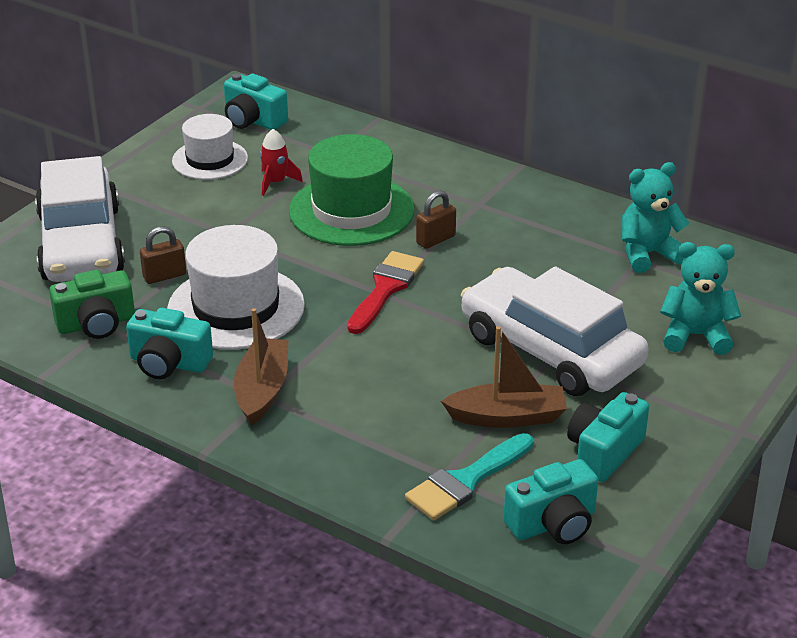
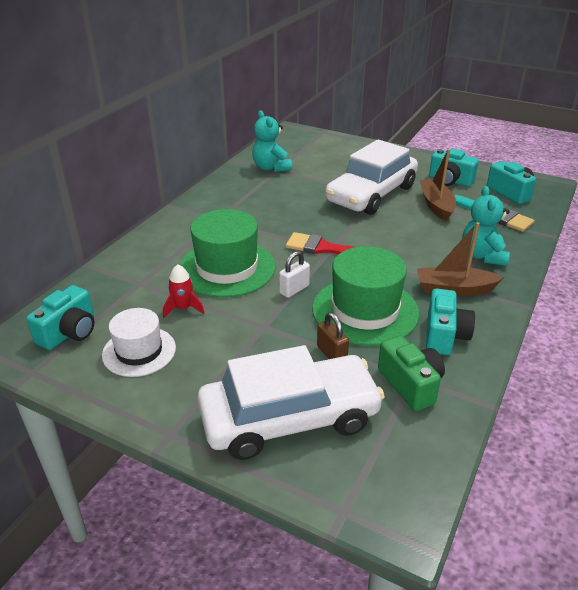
camera: 95 degrees left, 0 degrees up
white hat [167,225,305,350] -> green hat [312,246,419,346]
brown padlock [416,190,456,249] -> none
turquoise teddy bear [660,242,741,355] -> turquoise teddy bear moved to [462,186,510,266]
none -> white padlock [279,251,310,298]

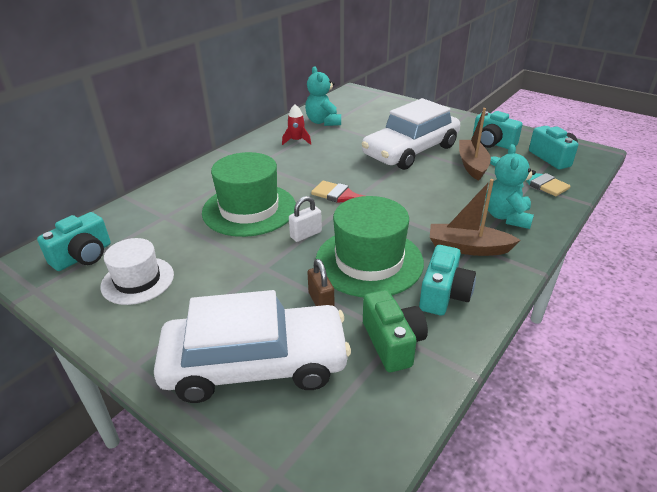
camera: 10 degrees right, 0 degrees up
red rocket [163,264,204,318] -> red rocket moved to [282,104,311,145]

